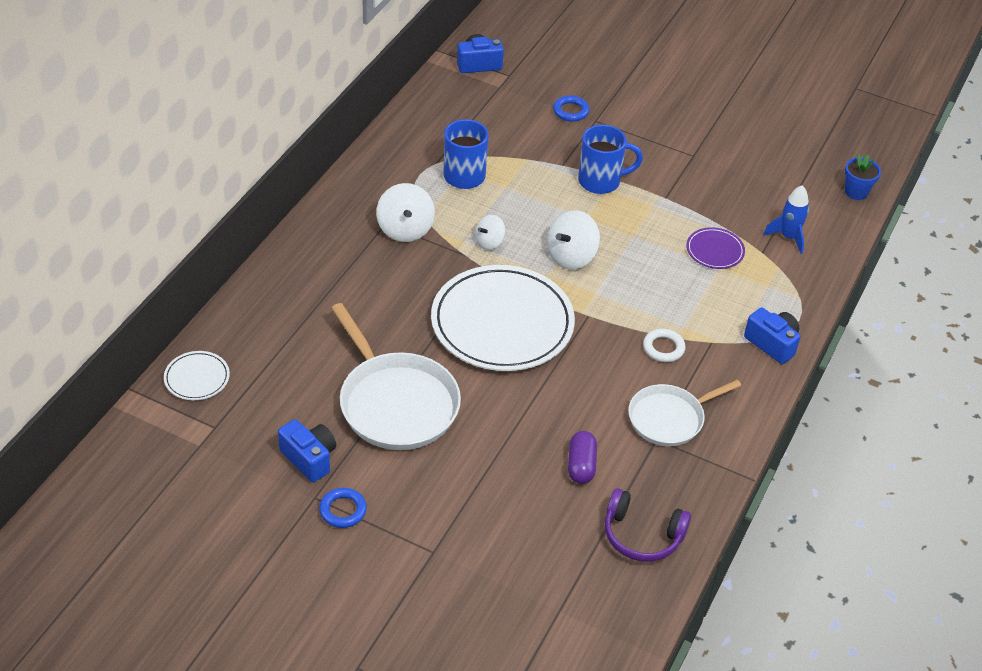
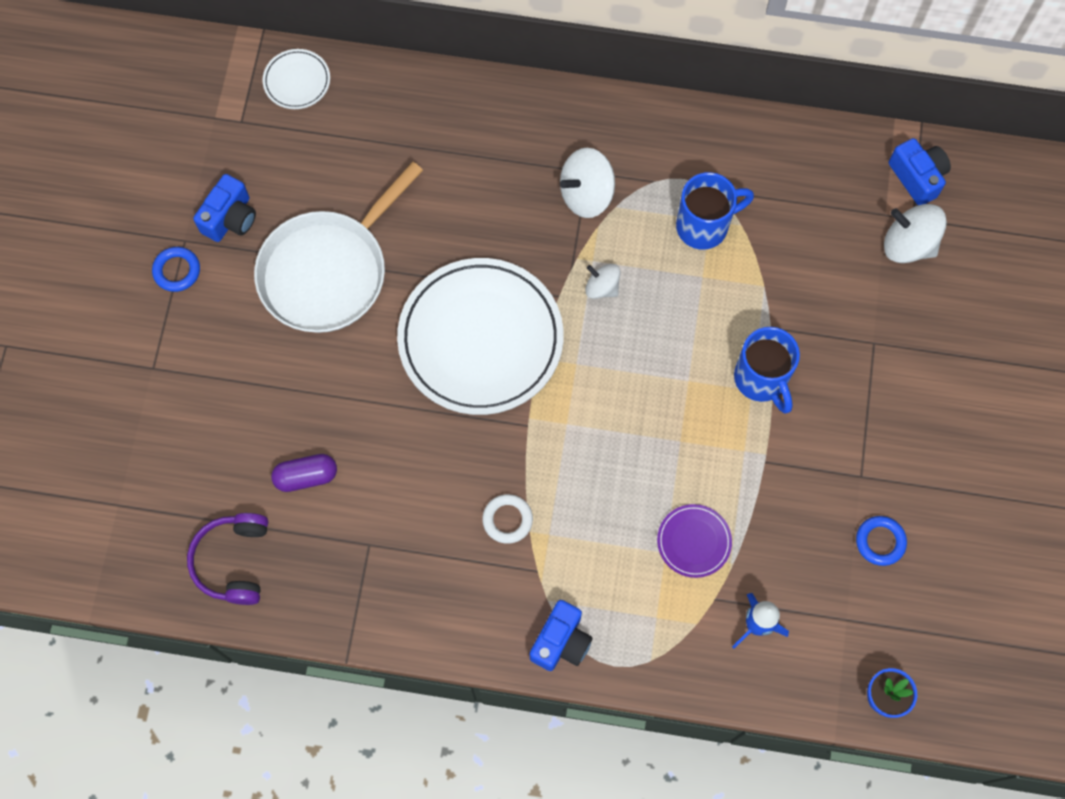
camera: 75 degrees right, 25 degrees up
white spinning top [547,210,600,269] -> white spinning top moved to [884,204,947,263]
blue ring [553,95,590,122] -> blue ring moved to [856,516,907,566]
white pan [628,380,741,446] -> none

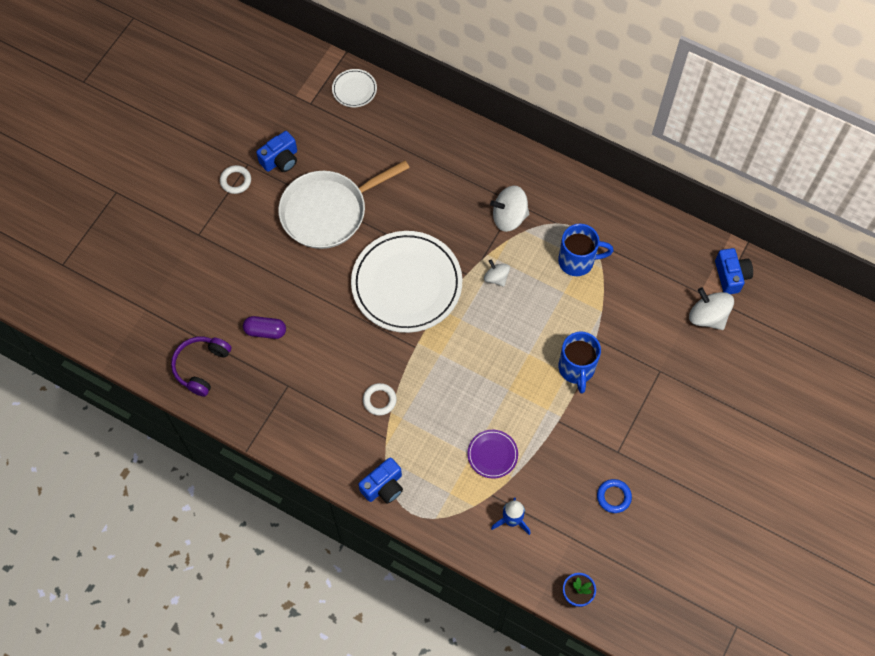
camera: 20 degrees right, 5 degrees down
blue ring [152,247,200,292] -> white ring [220,165,251,194]

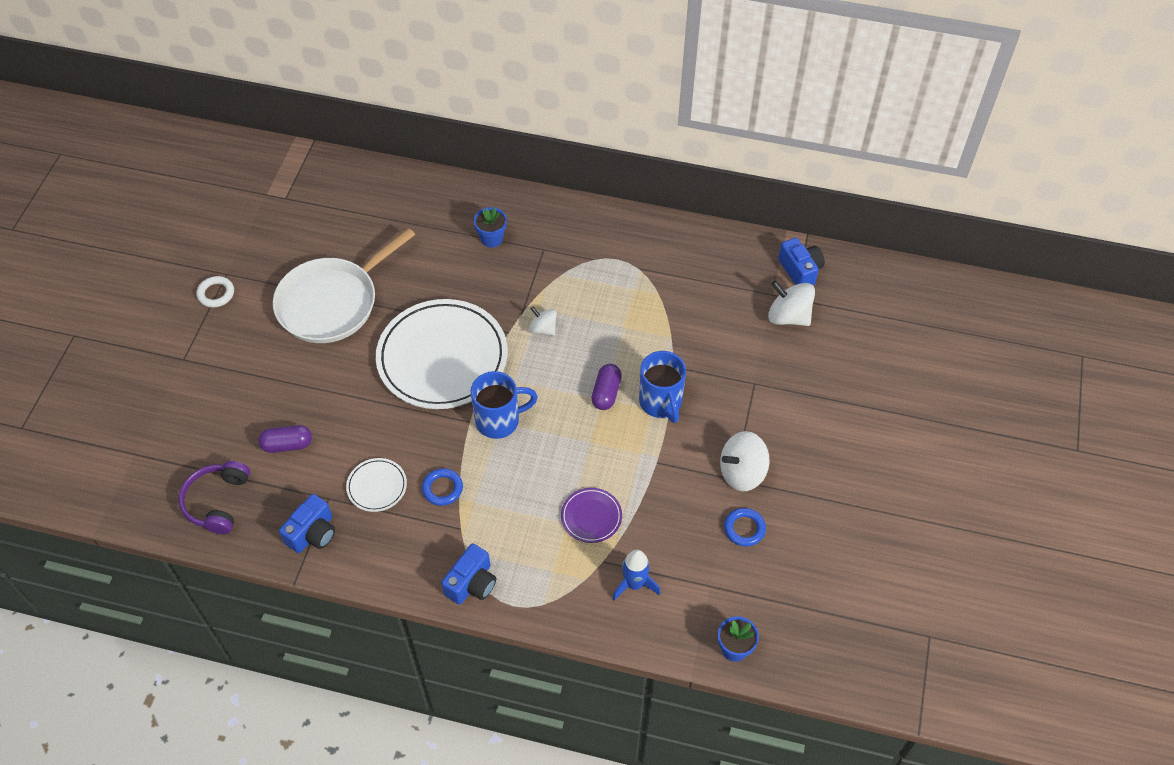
camera: 15 degrees left, 10 degrees down
blue camera [256,131,297,172] -> blue camera moved to [279,494,335,553]
white plate [332,69,377,107] -> white plate moved to [346,458,407,512]
white ring [363,383,397,416] -> blue ring [422,468,463,506]
white spinning top [490,186,529,232] -> white spinning top moved to [720,431,769,491]
blue mug [558,224,614,276] -> blue mug moved to [471,371,538,439]
none -> blue flower pot [473,207,507,247]
none -> purple capsule [591,364,622,410]

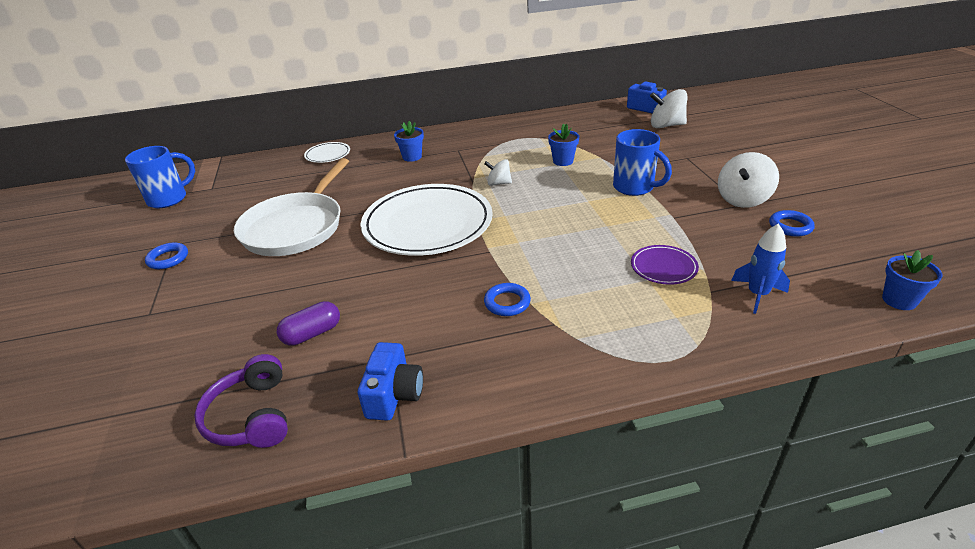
camera: 25 degrees left, 20 degrees down
white ring [197,276,234,308] -> blue ring [145,242,188,269]
white plate [346,458,407,512] -> white plate moved to [304,142,350,163]
blue camera [441,543,496,605] -> none
blue mug [471,371,538,439] -> blue mug moved to [125,146,195,208]
purple capsule [591,364,622,410] -> none
none -> blue flower pot [548,124,579,166]

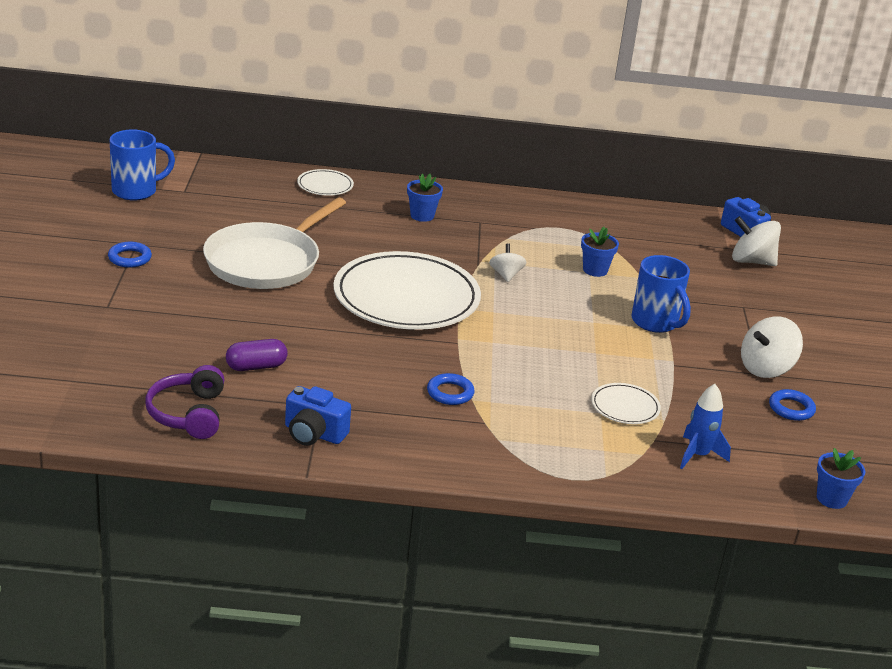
camera: 10 degrees right, 5 degrees down
blue camera [358,342,423,421] -> blue camera turned 90 degrees clockwise [285,386,351,446]
white spinning top [484,159,512,186] -> white spinning top turned 60 degrees clockwise [489,243,527,282]
purple plate [631,245,699,285] -> white plate [591,383,661,424]

